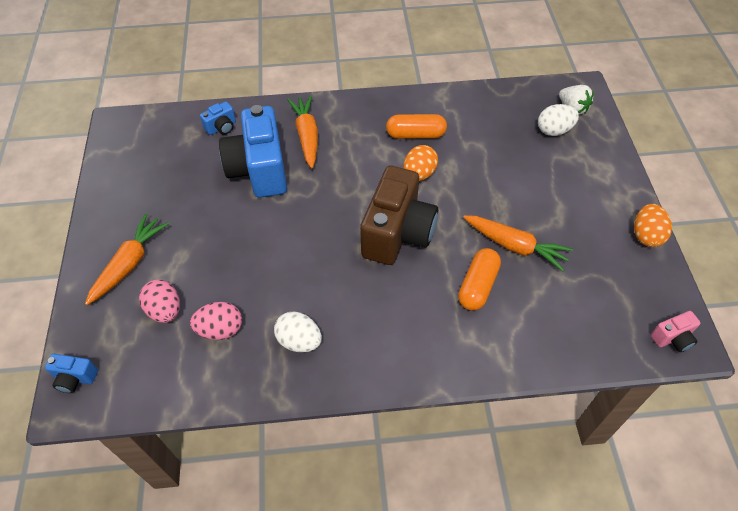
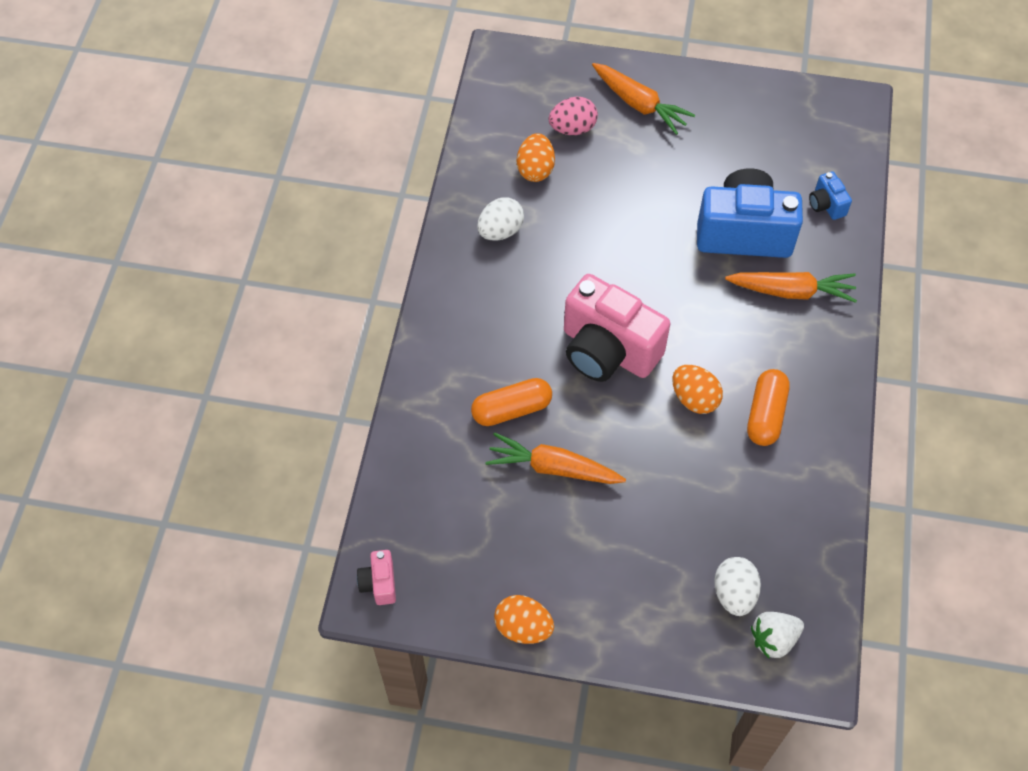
camera: 105 degrees right, 5 degrees up
blue camera [45,354,98,393] -> none
pink egg [190,302,242,340] -> orange egg [517,133,555,182]
brown camera [360,166,438,265] -> pink camera [564,274,670,382]
orange capsule [458,248,501,311] -> orange capsule turned 60 degrees counterclockwise [471,378,552,426]
orange carrot [463,215,573,271] -> orange carrot turned 60 degrees clockwise [485,432,626,484]

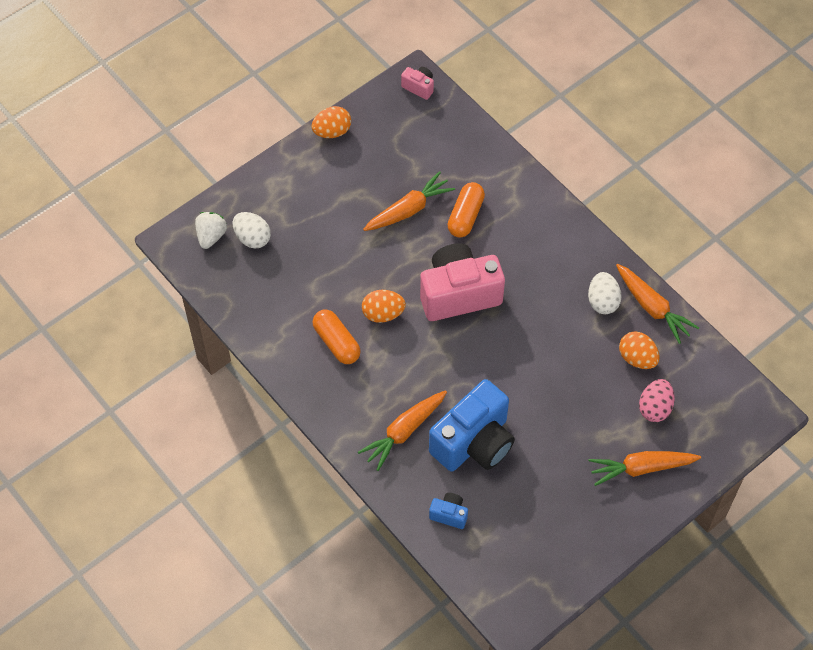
camera: 130 degrees right, 0 degrees up
none -> orange carrot [616,264,699,344]

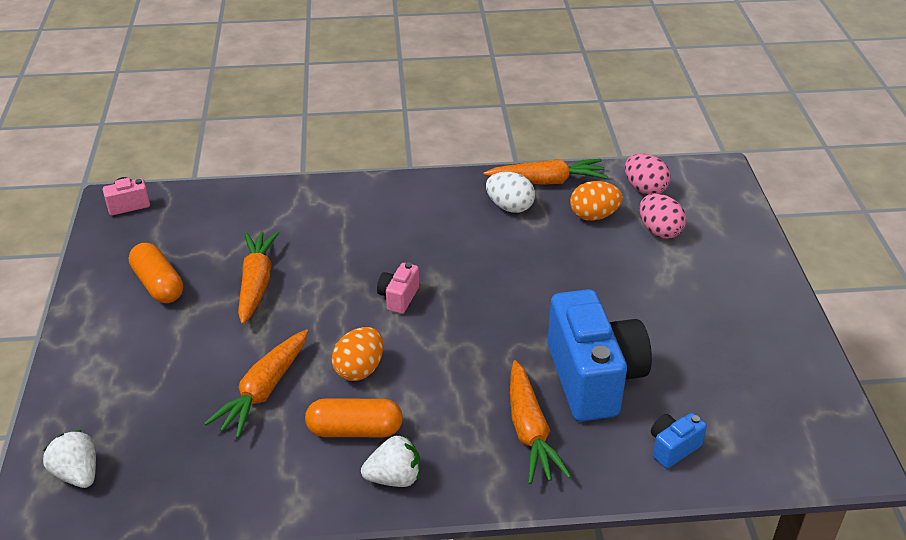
camera: 55 degrees left, 20 degrees down
white egg [233,212,271,249] -> none
orange egg [312,106,351,138] -> none
pink camera [420,243,505,321] -> pink camera [377,262,419,314], size x0.43
orange capsule [447,182,485,238] -> orange capsule moved to [129,243,183,303]
orange carrot [589,451,701,486] -> orange carrot moved to [204,329,308,438]
none -> white strawberry [361,436,420,487]
none -> pink egg [625,154,671,195]

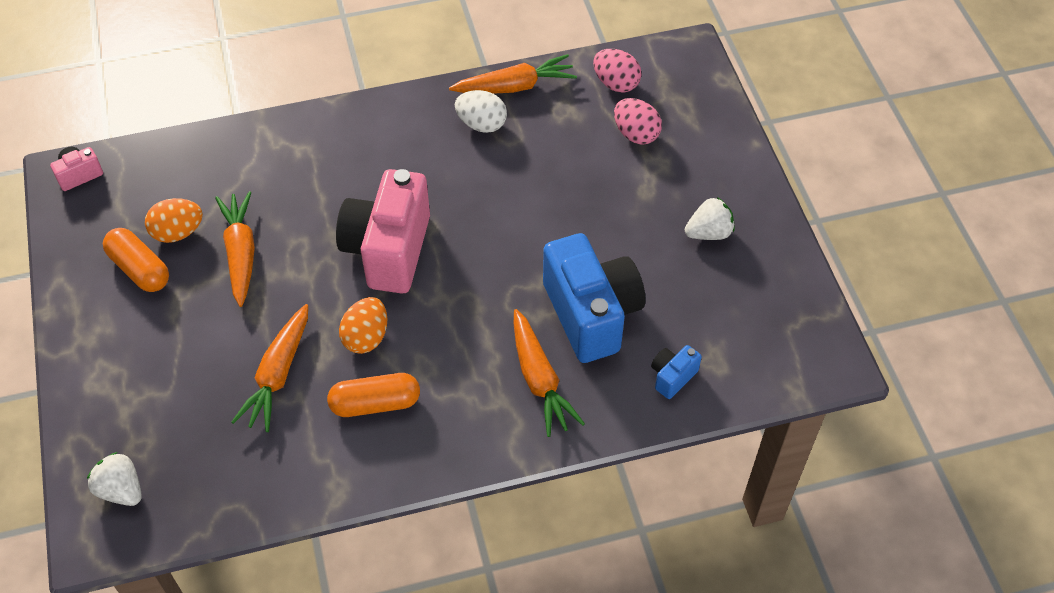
camera: 10 degrees left, 15 degrees up
white strawberry [361,436,420,487] -> white strawberry moved to [685,197,735,240]
pink camera [377,262,419,314] -> pink camera [336,169,430,294], size x2.31
orange egg [570,181,623,221] -> orange egg moved to [145,198,203,243]

